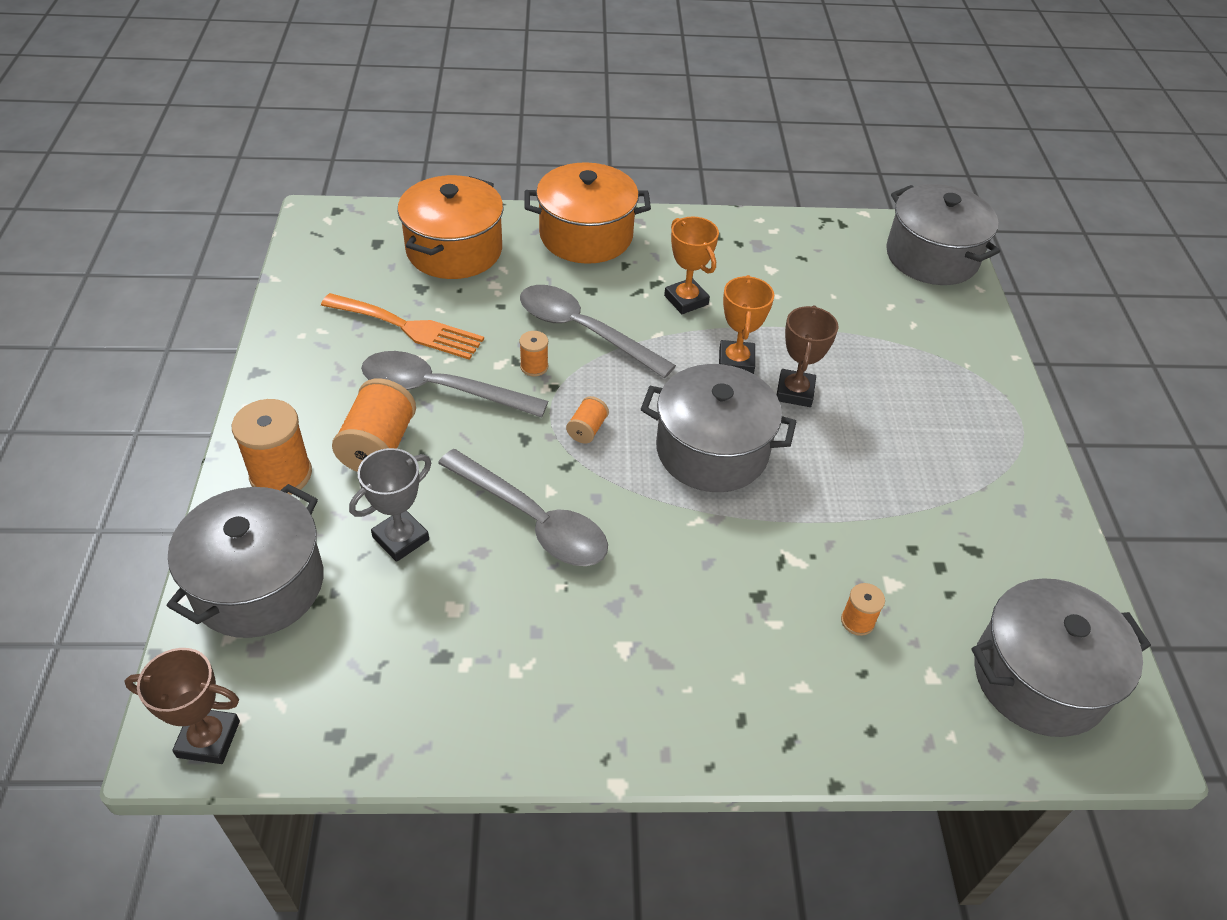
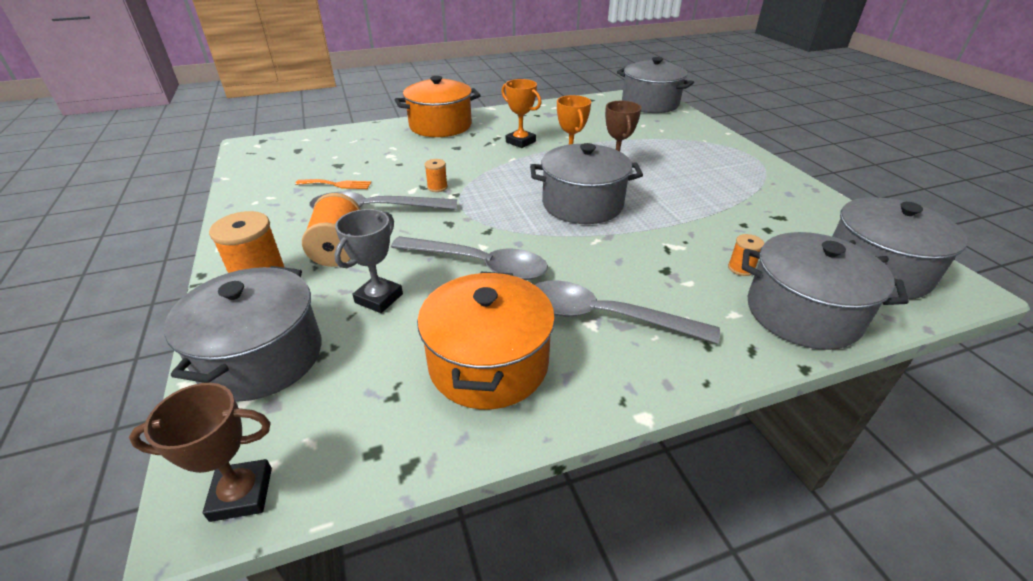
camera: 15 degrees left, 10 degrees down
orange fork [321,293,484,360] -> orange fork [295,179,371,189], size x0.59
orange pot [397,175,503,279] -> orange pot moved to [417,272,555,409]
grey spoon [520,285,676,378] -> grey spoon moved to [535,280,720,344]
orange spool [566,396,609,444] -> none
none -> grey pot [742,232,909,350]

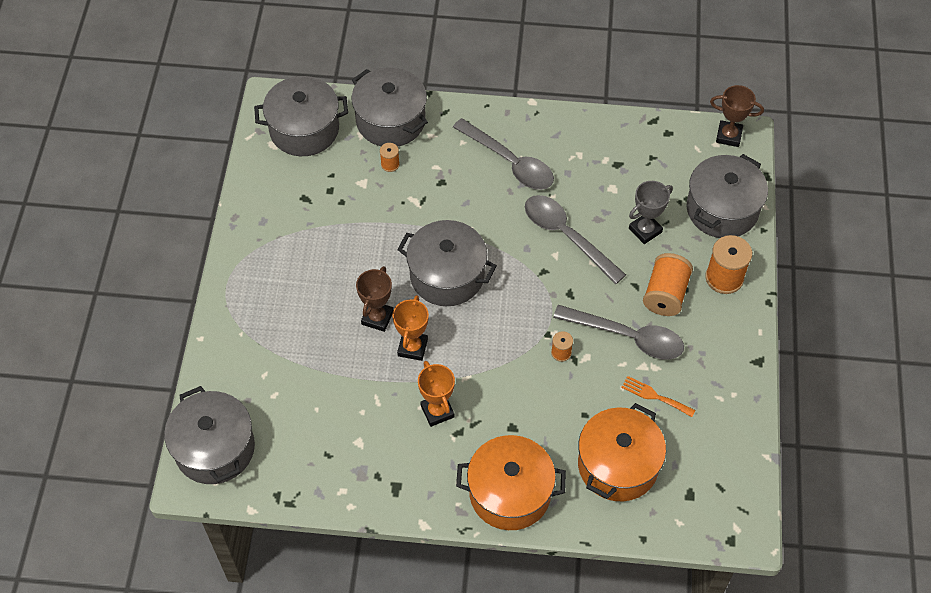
camera: 155 degrees left, 20 degrees up
orange pot [417,272,555,409] -> orange pot moved to [578,403,666,501]

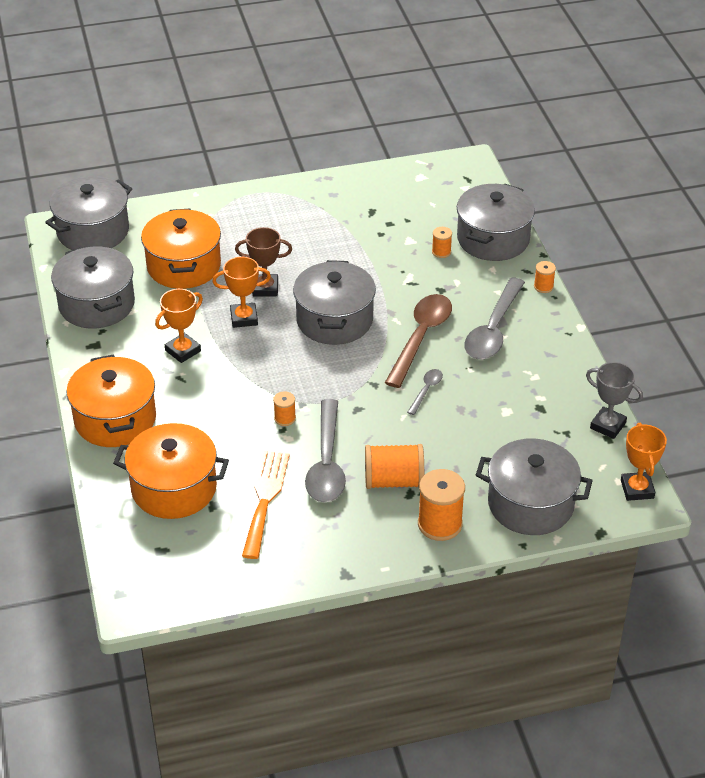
camera: 70 degrees right, 15 degrees down
grey pot [254,76,348,156] -> grey pot moved to [51,246,135,329]
grey spoon [525,195,626,284] -> grey spoon [407,369,443,415], size x0.47
orange fork [621,376,695,417] -> orange fork [242,451,290,559], size x1.71
grey trophy [629,181,673,244] -> grey trophy moved to [586,362,643,439]
brown trophy [710,85,764,147] -> orange trophy [621,423,667,501]
none -> orange pot [141,208,221,289]
none -> brown spoon [385,294,452,388]
none -> orange spool [534,261,556,293]

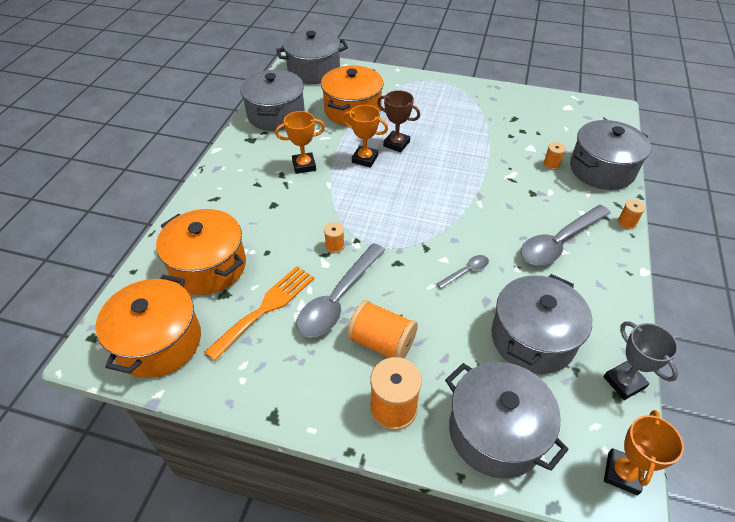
camera: 30 degrees right, 5 degrees up
orange pot [66,355,156,447] -> orange pot moved to [96,275,201,378]
grey pot [293,260,376,345] -> grey pot moved to [491,274,592,374]
brown spoon [385,294,452,388] -> none

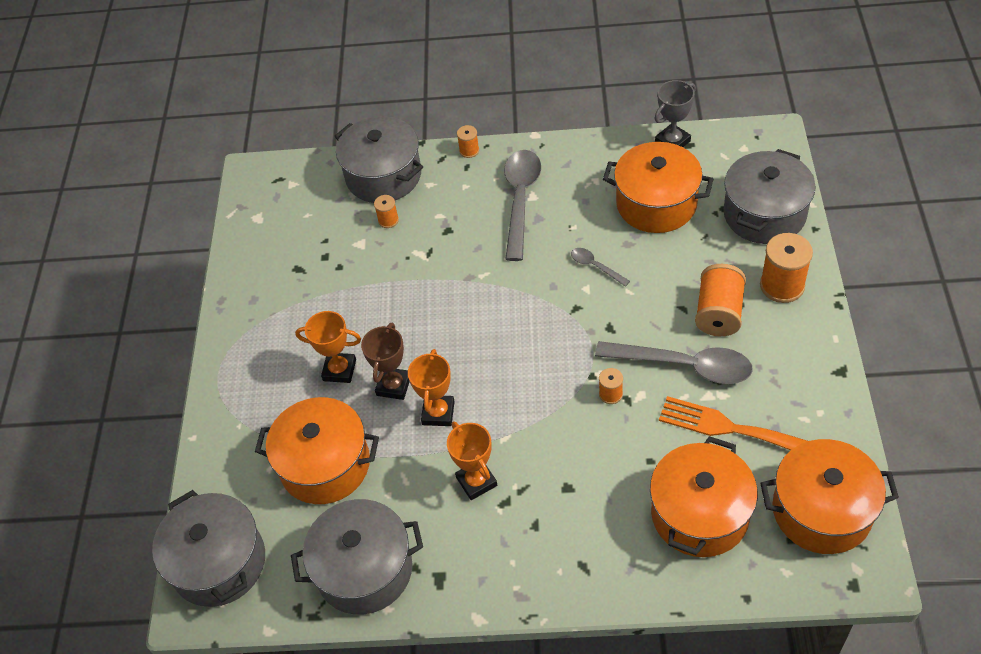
camera: 100 degrees left, 5 degrees up
grey pot [491,274,592,374] -> orange pot [603,142,713,233]
grey spoon [520,205,611,265] -> grey spoon turned 120 degrees counterclockwise [504,150,541,261]
orange trophy [604,410,684,495] -> orange trophy moved to [295,311,361,383]

